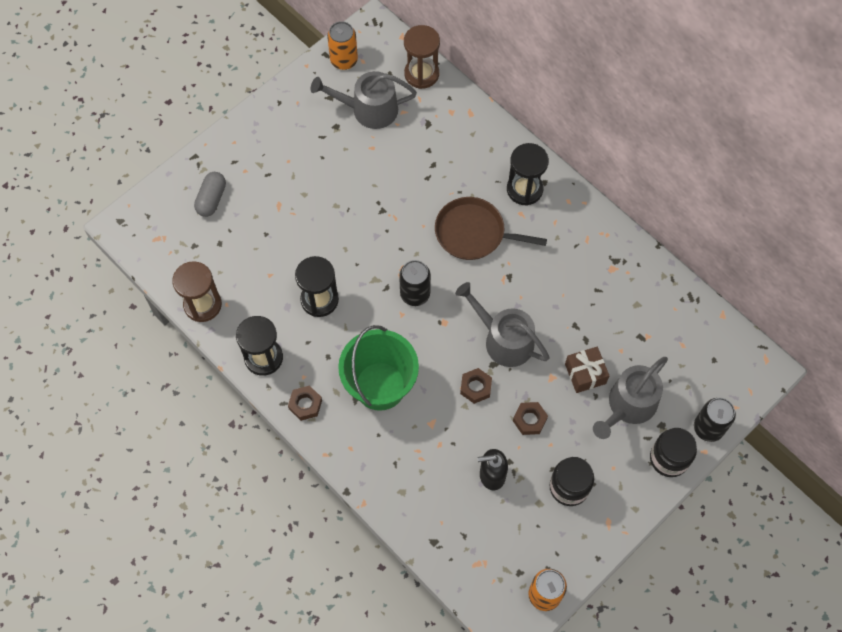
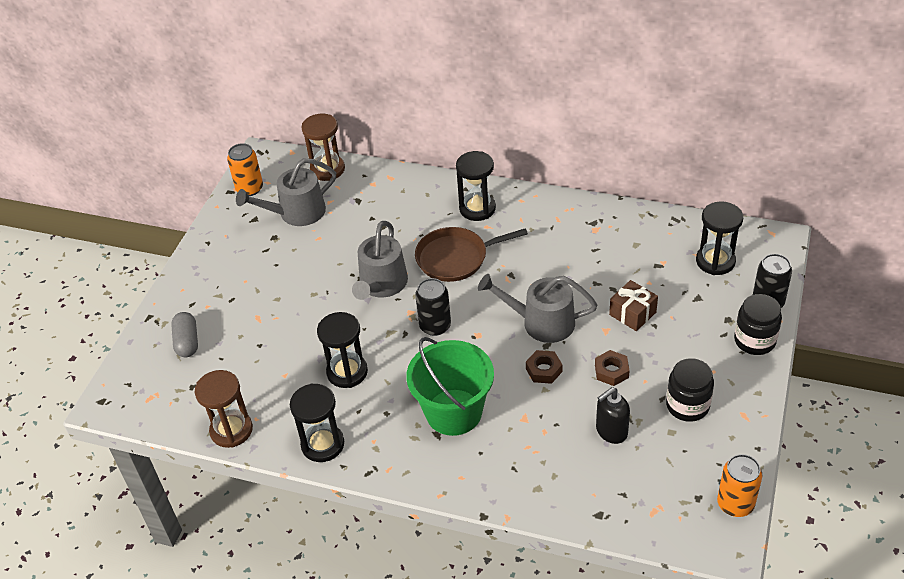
camera: 25 degrees left, 20 degrees down
brown nut [288,385,322,421] -> none
grey watering can [593,357,668,439] -> grey watering can moved to [352,221,408,300]
none -> black hourglass [696,201,743,275]

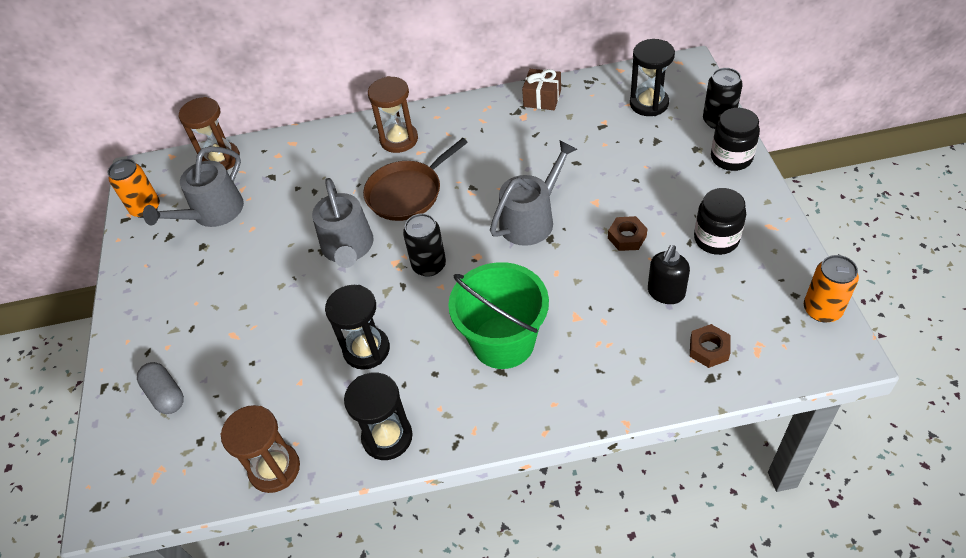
camera: 25 degrees left, 5 degrees up
black hourglass [456,151,496,221] -> brown hourglass [368,76,418,153]
grey watering can [478,274,597,343] -> grey watering can turned 150 degrees clockwise [490,140,577,246]
brown nut [526,350,562,384] -> brown nut moved to [690,324,730,368]
brown gift [609,280,658,331] -> brown gift moved to [522,69,561,110]

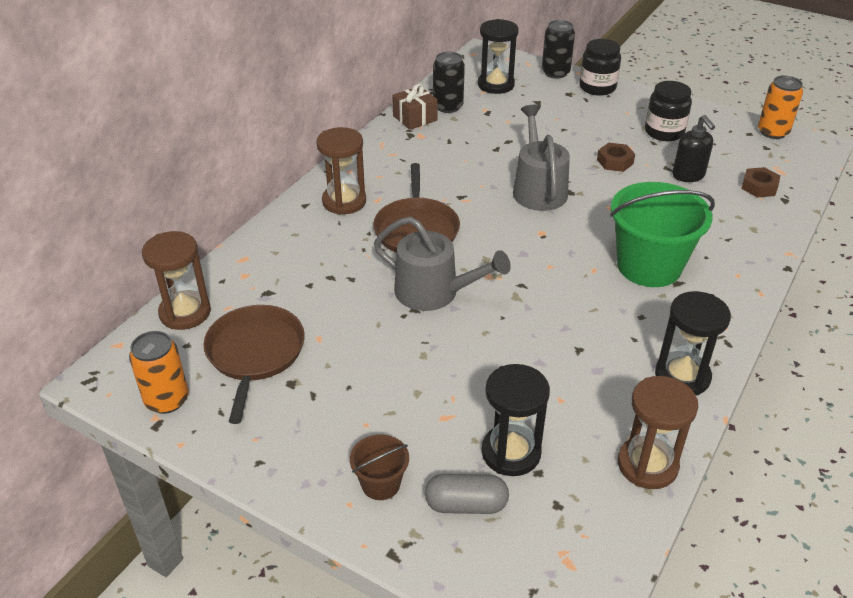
camera: 55 degrees left, 10 degrees down
grey watering can [143,146,244,227] -> brown pan [203,305,305,424]
black hourglass [325,285,390,370] -> black hourglass moved to [482,364,550,476]
black can [403,214,446,277] -> black can moved to [433,52,465,113]
none -> brown bucket [350,434,409,500]

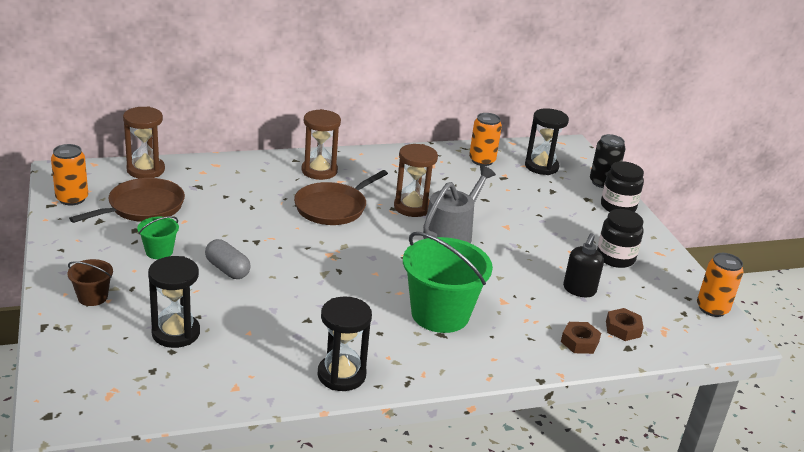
camera: 40 degrees right, 10 degrees down
grey watering can [374,217,511,311] -> none
brown gift [392,84,438,130] -> none
grey capsule [425,474,509,514] -> grey capsule moved to [205,239,251,279]
black can [433,52,465,113] -> orange can [469,113,502,166]
brown nut [597,143,635,172] -> brown nut moved to [561,322,601,354]
brown hourglass [618,376,698,489] -> brown hourglass moved to [394,144,438,217]
none -> green bucket [137,216,179,259]

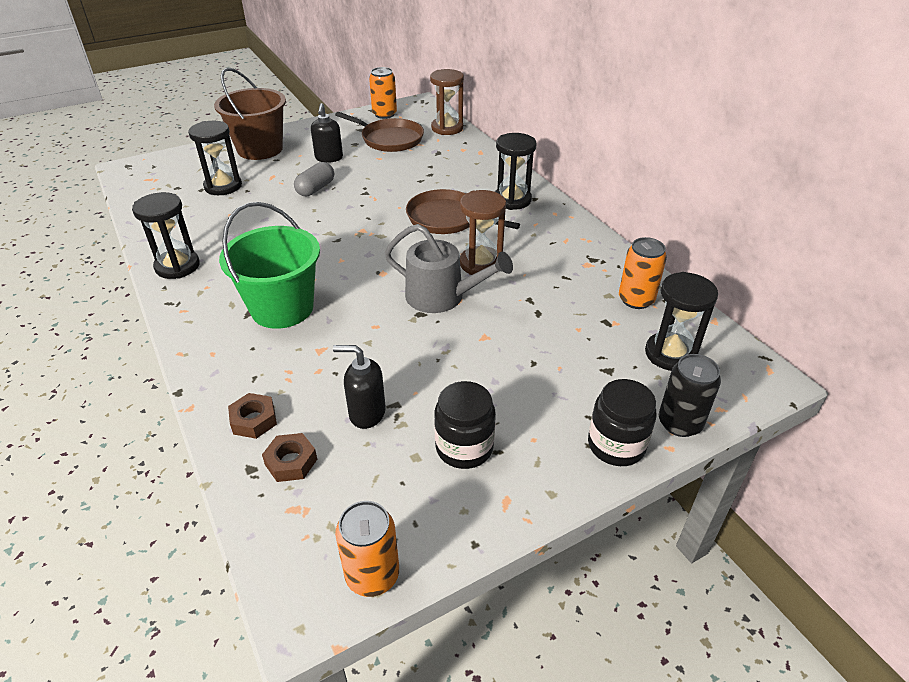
camera: 80 degrees right, 10 degrees up
brown bucket [68,259,113,306] -> brown bucket [214,68,286,160], size x2.09
green bucket [137,216,179,259] -> black soap dispenser [311,103,343,163]
brown hourglass [302,109,341,180] -> black hourglass [495,133,536,210]

